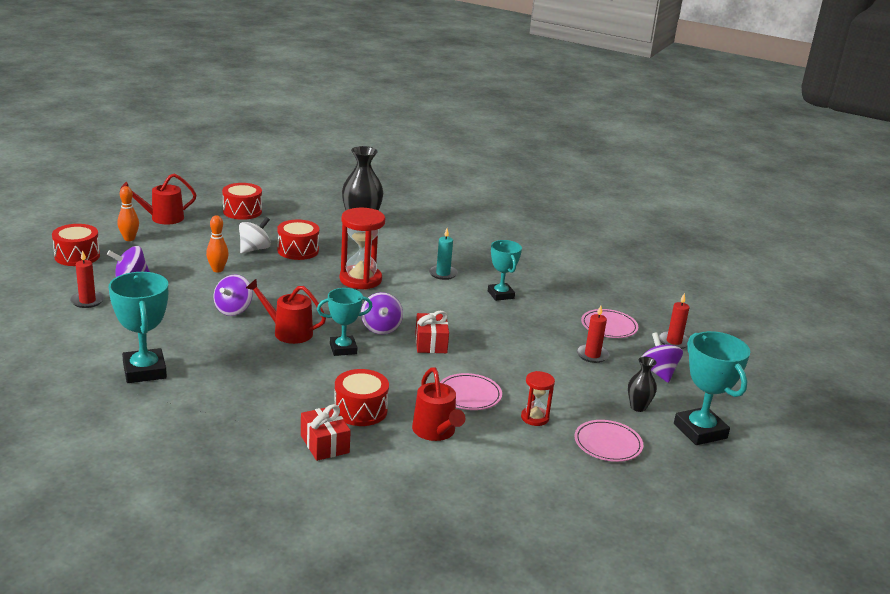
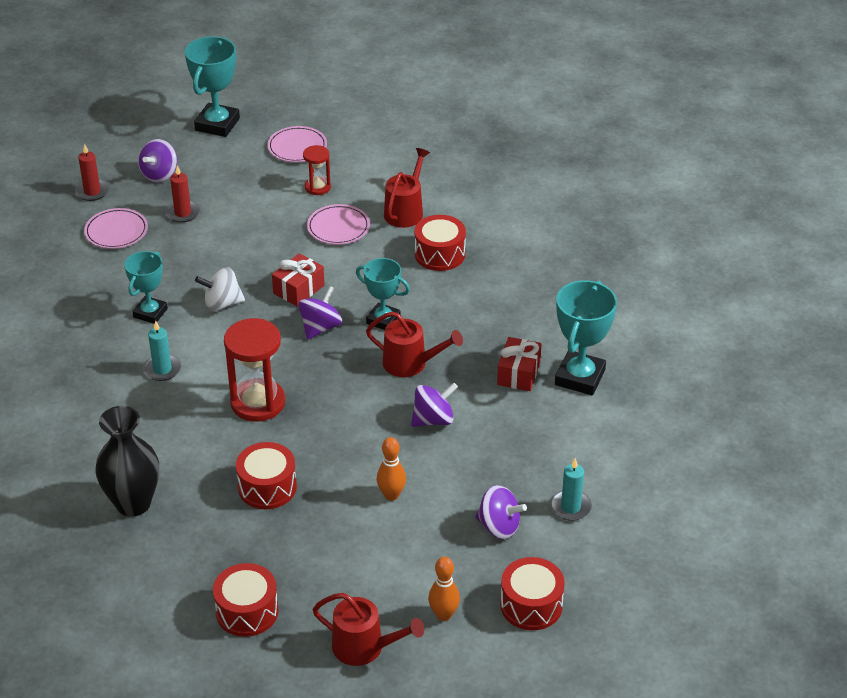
camera: 135 degrees left, 15 degrees up
red candle [70,250,104,308] -> turquoise candle [551,458,592,521]
white spinning top [239,217,271,254] -> white spinning top moved to [195,267,245,311]
red watering can [246,279,326,344] -> red watering can turned 45 degrees counterclockwise [366,311,463,377]
red gift [301,404,351,461] -> red gift moved to [497,337,541,391]
black vase [628,357,657,412] -> none

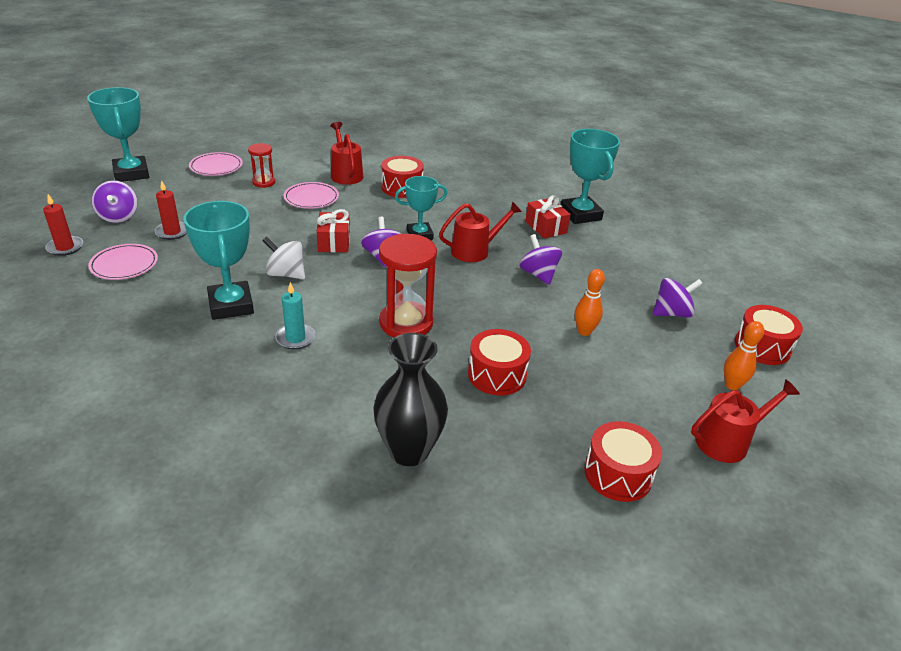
camera: 45 degrees left, 5 degrees down
turquoise trophy [124,251,168,324] -> turquoise trophy [183,201,254,320], size x1.52
white spinning top [195,267,245,311] -> white spinning top turned 75 degrees clockwise [262,237,305,279]
purple spinning top [411,383,458,427] -> purple spinning top turned 45 degrees counterclockwise [519,234,562,285]
turquoise candle [551,458,592,521] -> none

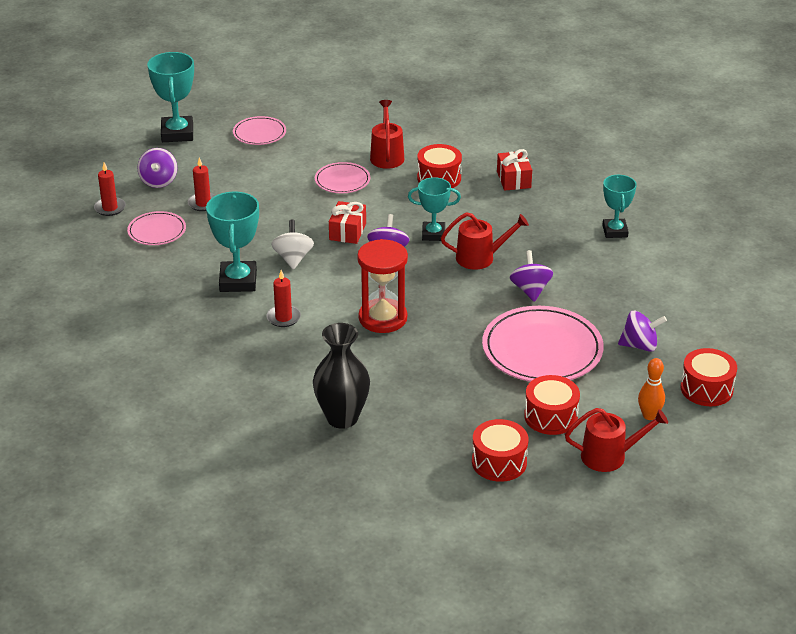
camera: 20 degrees right, 0 degrees up
red hourglass [248,143,275,188] -> none
white spinning top [262,237,305,279] -> white spinning top turned 45 degrees clockwise [271,220,314,270]
turquoise candle [275,282,316,350] -> red candle [266,270,301,327]
red drum [468,329,531,395] -> red drum moved to [524,375,580,435]
red gift [525,195,571,238] -> red gift moved to [497,149,532,190]
turquoise trophy [561,129,620,224] -> turquoise trophy [603,175,637,238], size x0.66
orange bowling pin [575,269,605,336] -> pink plate [482,306,604,382]

